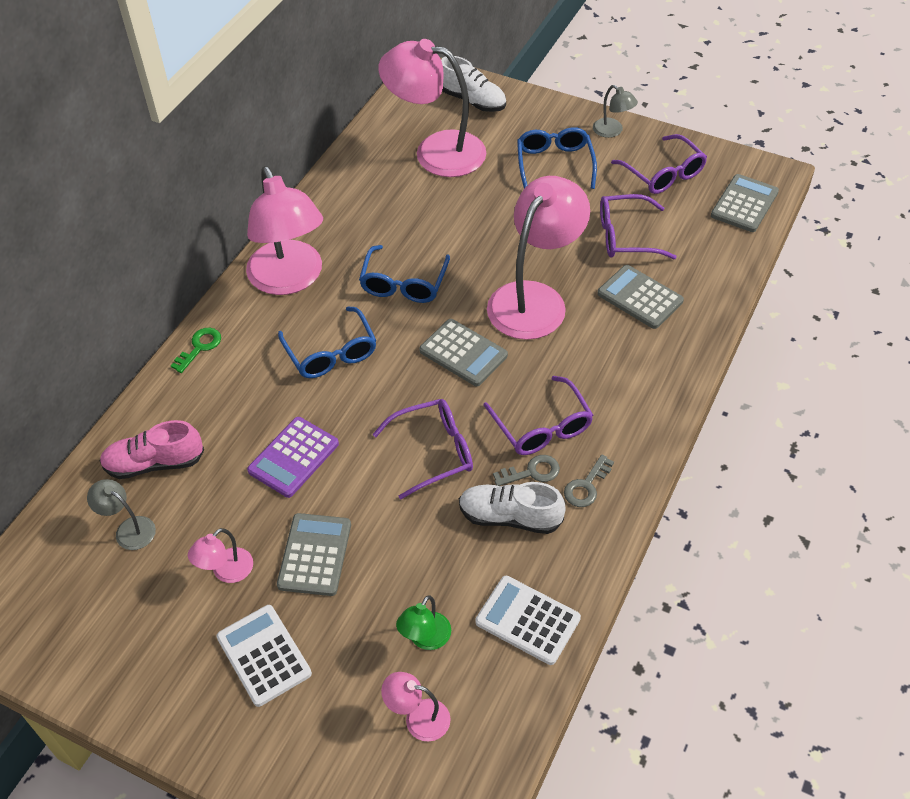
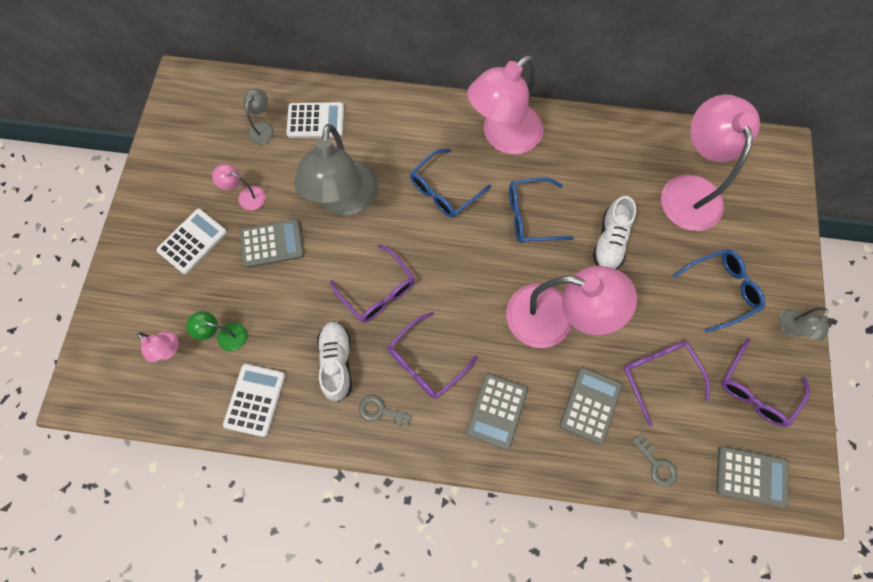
camera: 70 degrees right, 20 degrees up
pink shoe [100,420,204,479] -> white calculator [286,102,344,138]
green key [171,328,221,373] -> none
purple calculator [247,417,339,498] -> grey lamp [294,124,378,216]
pink lamp [381,672,451,742] -> pink lamp turned 135 degrees clockwise [137,331,179,362]
grey calculator [419,319,508,386] -> grey calculator moved to [466,373,528,450]
white shoe [441,56,506,112] -> white shoe moved to [593,196,636,270]
grey key [493,455,560,486] -> grey key moved to [632,434,678,487]

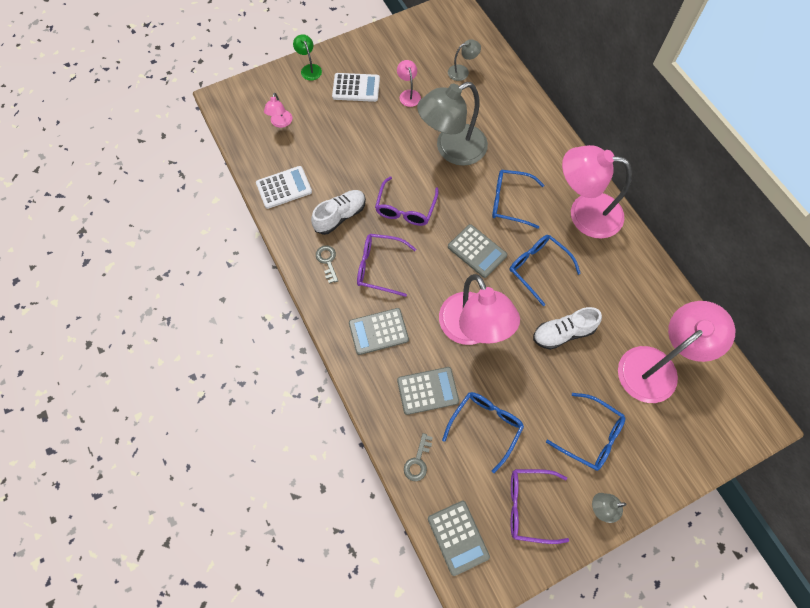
camera: 55 degrees right, 5 degrees down
green lamp [186,311,247,351] -> green lamp moved to [293,34,322,81]
grey calculator [240,219,304,268] -> grey calculator moved to [448,224,507,278]
white calculator [286,102,344,138] -> none
purple glasses [623,341,710,426] -> blue glasses [442,392,524,473]

